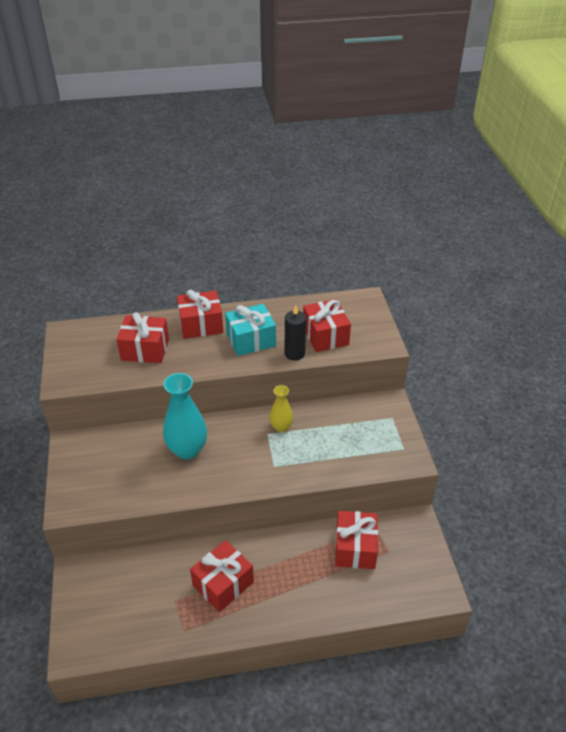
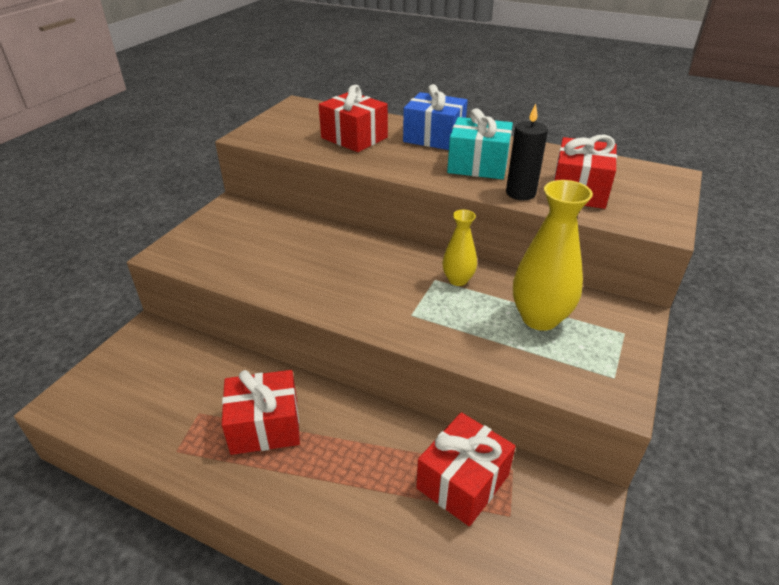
camera: 35 degrees right, 5 degrees down
turquoise vase [163,373,207,459] -> none
red gift [177,290,223,339] -> blue gift [403,84,468,150]
none -> yellow vase [513,180,593,331]

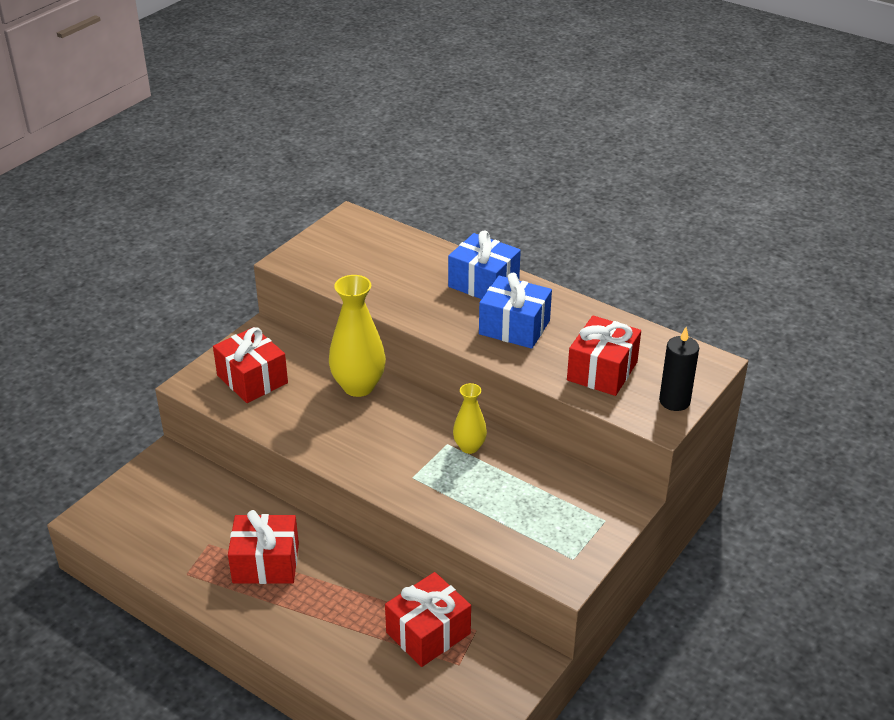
camera: 10 degrees right, 0 degrees up
red gift [319,85,388,152] -> red gift moved to [213,327,288,403]
turquoise gift [447,108,513,179] -> blue gift [479,273,552,349]
black candle [506,104,548,200] -> black candle moved to [659,327,699,411]
yellow vase [513,180,593,331] -> yellow vase moved to [329,275,386,397]

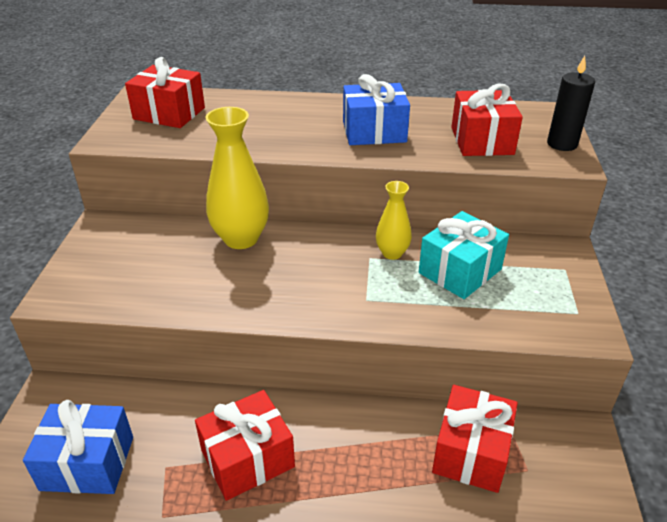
camera: 30 degrees left, 0 degrees up
red gift [213,327,288,403] -> red gift moved to [125,57,205,128]
blue gift [448,231,521,299] -> blue gift moved to [23,400,133,494]
none -> turquoise gift [419,211,509,299]

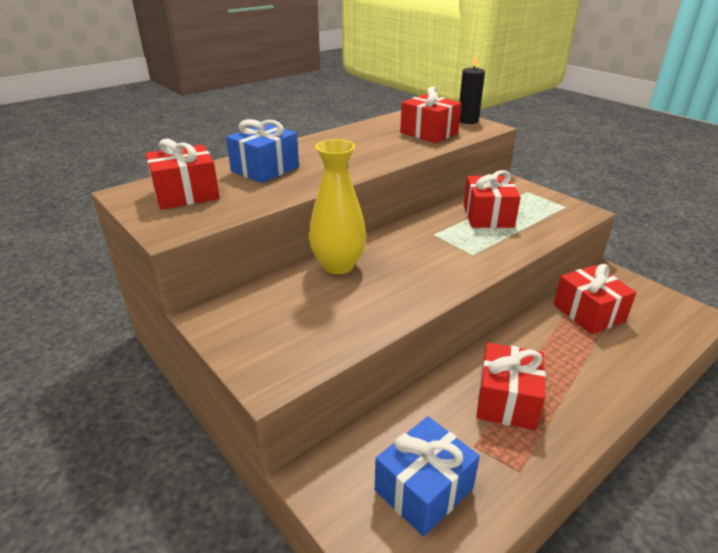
camera: 45 degrees left, 5 degrees down
blue gift [343,74,410,145] -> blue gift moved to [226,119,299,183]
yellow vase [376,181,412,260] -> none
turquoise gift [419,211,509,299] -> red gift [464,170,521,228]

